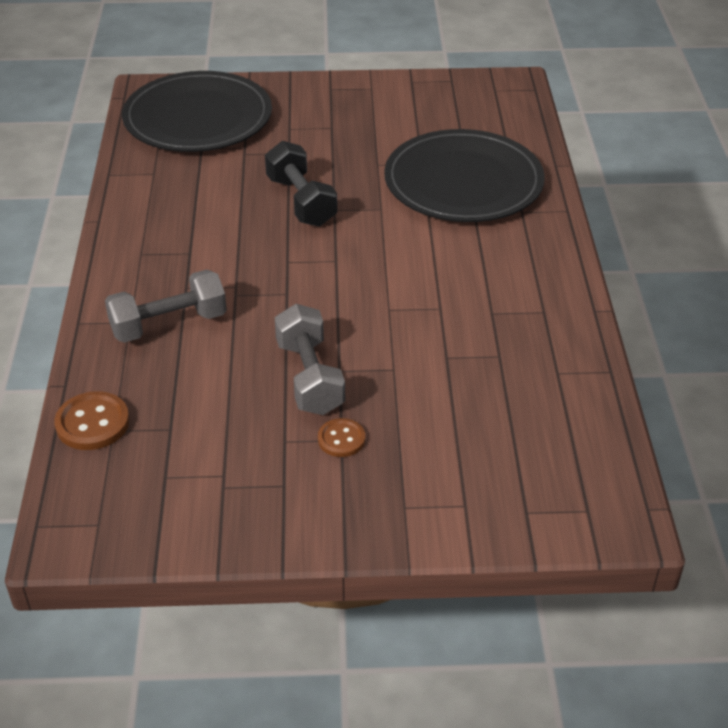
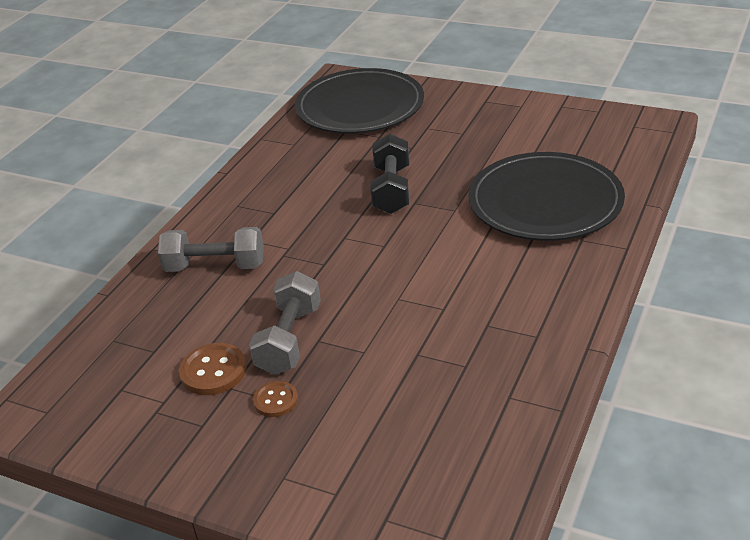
camera: 30 degrees right, 5 degrees down
brown button [54,391,130,450] -> brown button moved to [179,343,247,395]

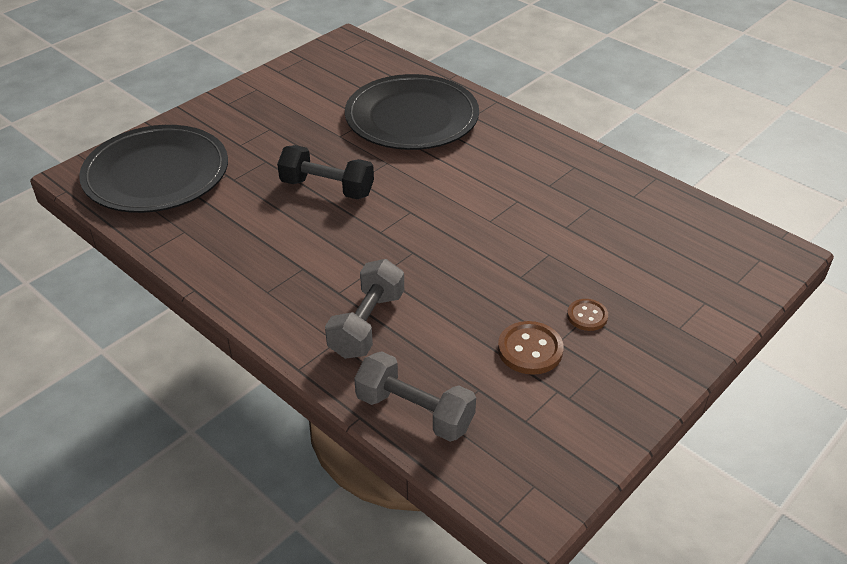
camera: 75 degrees left, 5 degrees up
grey dumbbell [249,271,321,375] -> grey dumbbell moved to [354,351,476,442]

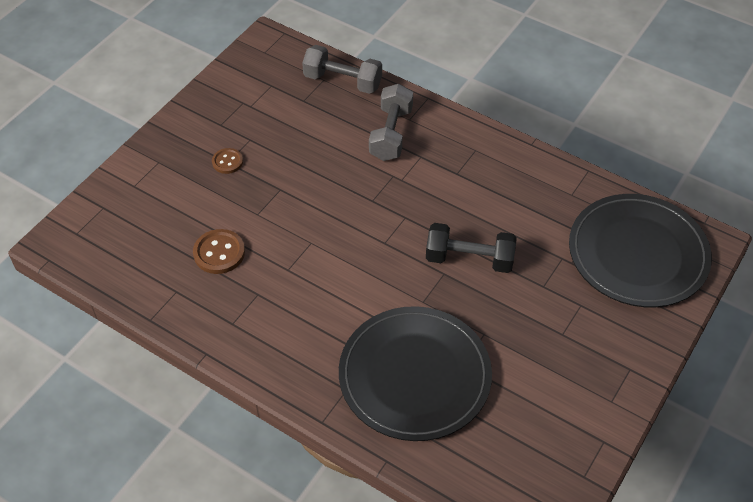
camera: 170 degrees right, 10 degrees up
brown button [498,321,564,375] -> brown button moved to [193,229,245,274]

